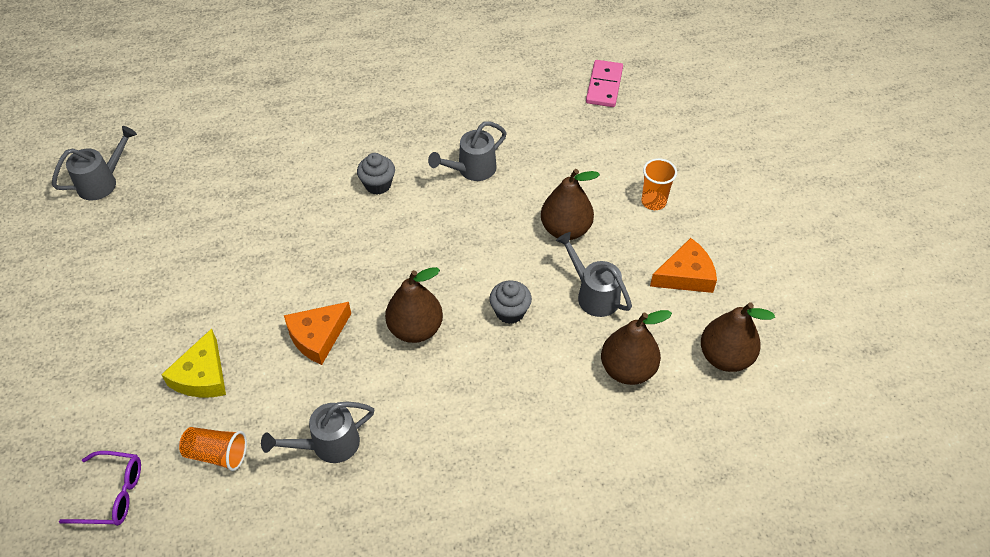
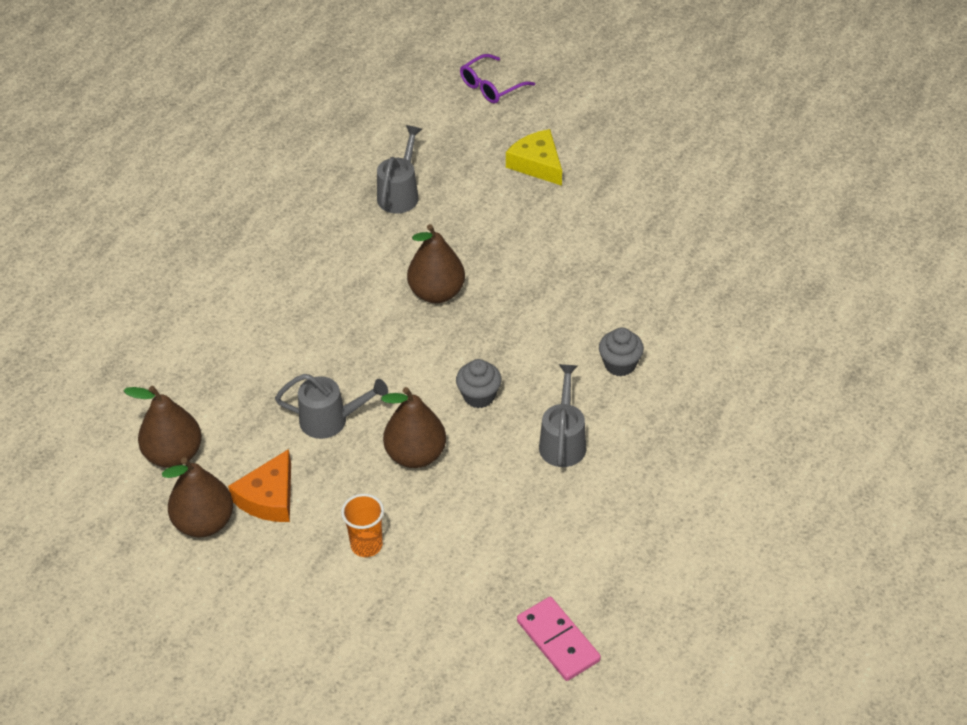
camera: 135 degrees right, 5 degrees down
grey watering can [52,126,137,201] -> none
orange cup [179,427,247,471] -> none
orange cheese [284,302,351,365] -> none
grey cupcake [489,280,532,324] -> grey cupcake moved to [456,359,502,408]
brown pear [601,310,672,385] -> brown pear moved to [162,457,233,537]

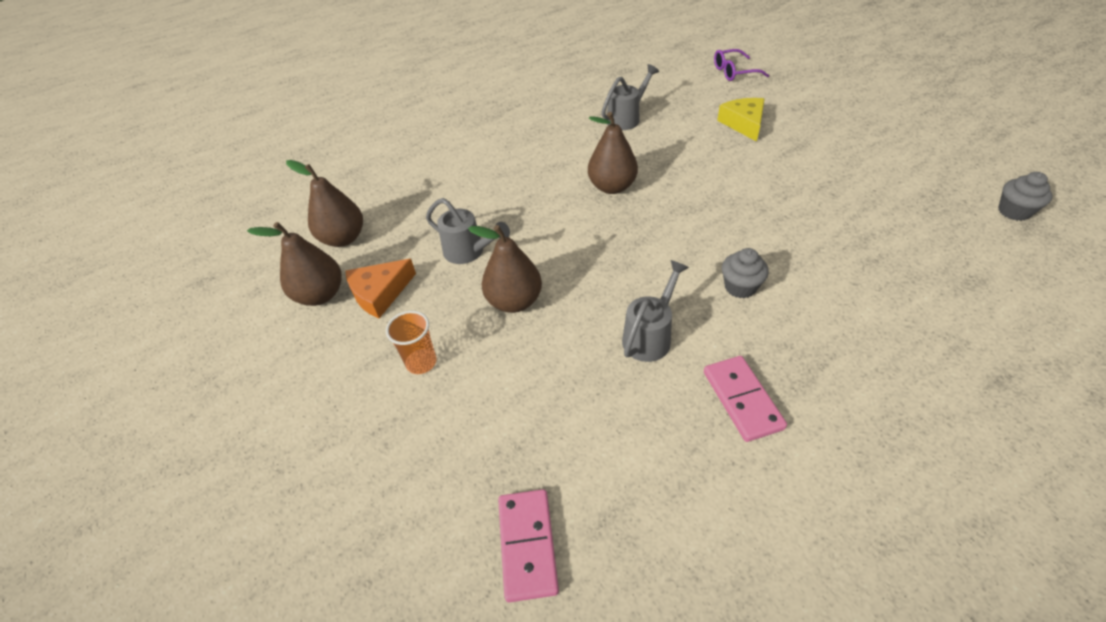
camera: 30 degrees right, 0 degrees up
grey cupcake [456,359,502,408] -> grey cupcake moved to [998,172,1052,221]
none -> pink domino [704,356,787,442]

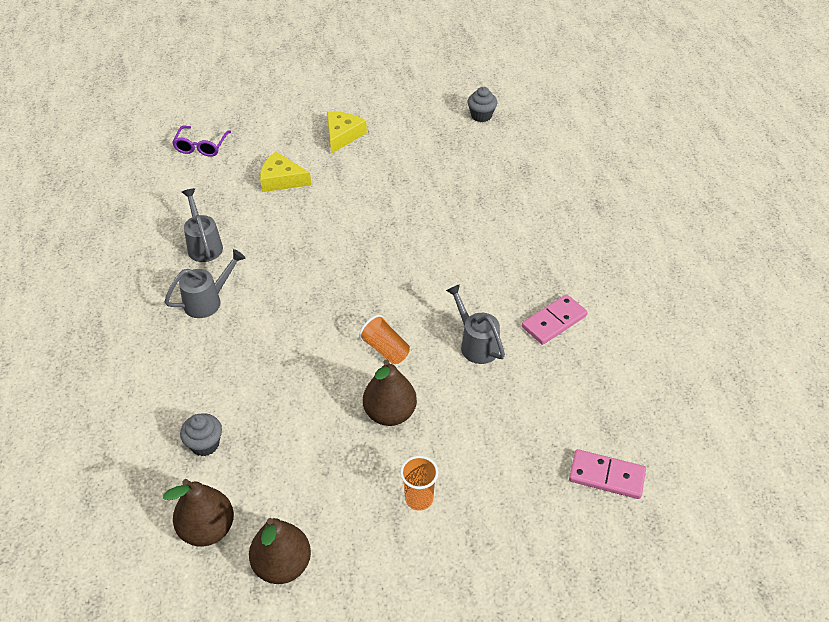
camera: 70 degrees left, 0 degrees up
orange cheese [346,259,416,318] -> none
grey watering can [426,198,510,264] -> grey watering can moved to [165,249,246,318]
brown pear [588,112,638,194] -> none
pink domino [704,356,787,442] -> pink domino turned 45 degrees counterclockwise [522,294,588,345]
grey cupcake [722,248,769,298] -> grey cupcake moved to [180,413,222,456]
none -> yellow cheese [327,112,367,154]
none -> orange cup [359,315,410,364]

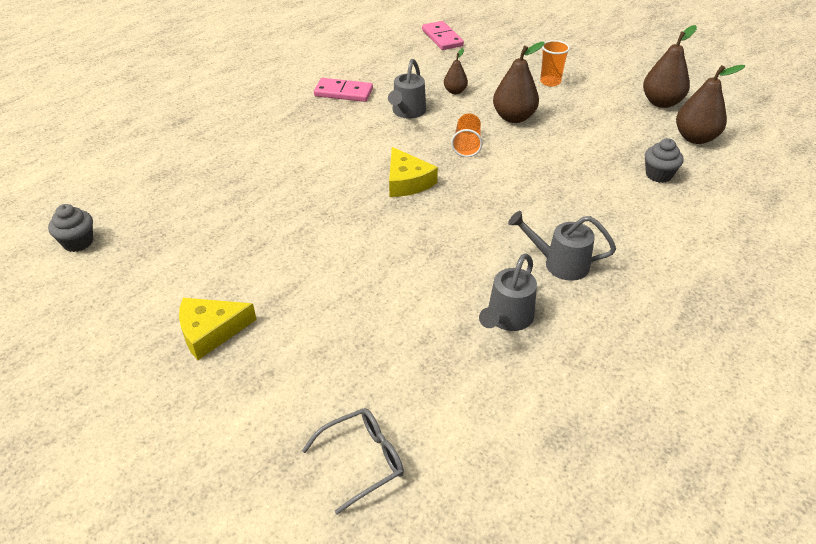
camera: 130 degrees left, 5 degrees down
purple glasses [172,126,231,157] -> grey glasses [302,408,404,514]
yellow cheese [260,152,311,192] -> yellow cheese moved to [389,147,438,197]
none -> brown pear [444,48,468,94]

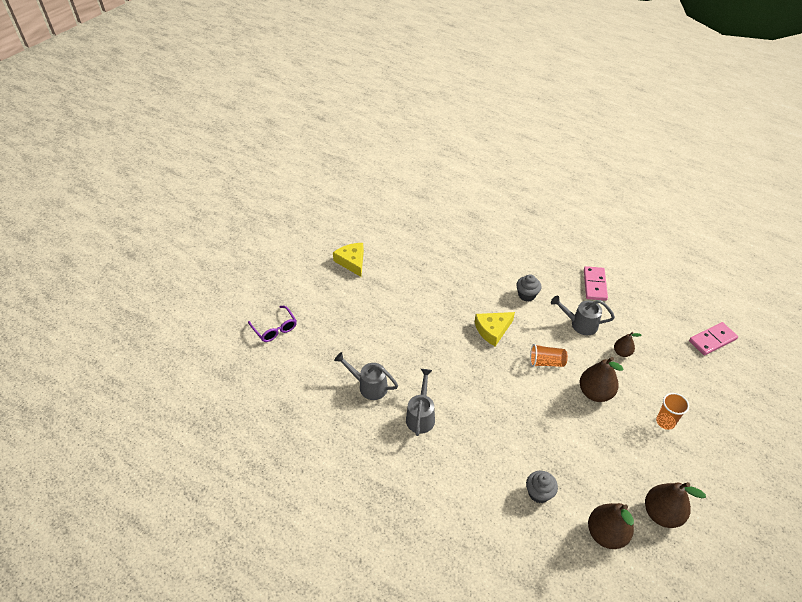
camera: 85 degrees right, 5 degrees up
grey cupcake [48,204,93,252] -> grey cupcake moved to [516,274,541,302]
grey glasses [302,408,404,514] -> purple glasses [248,306,297,342]

